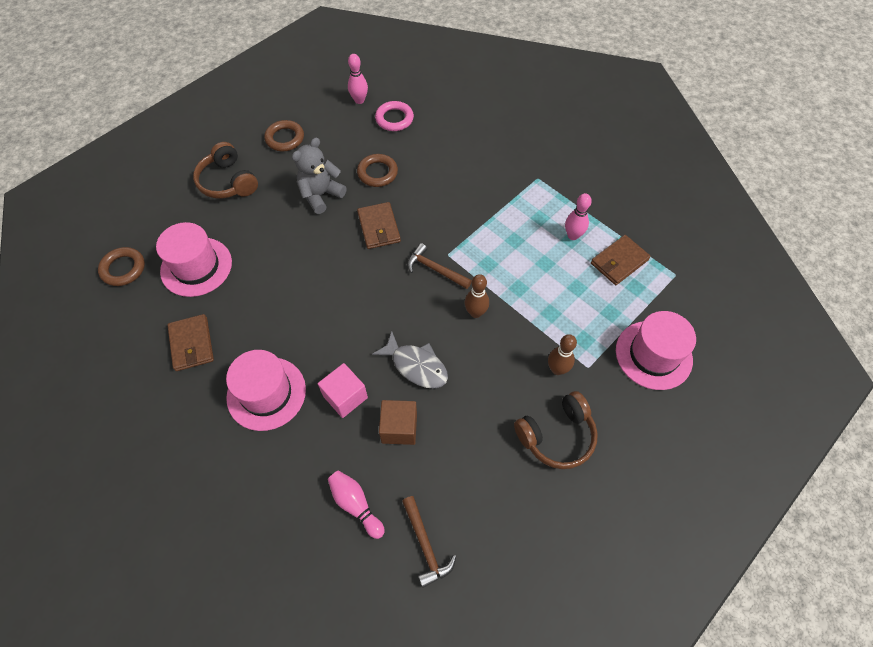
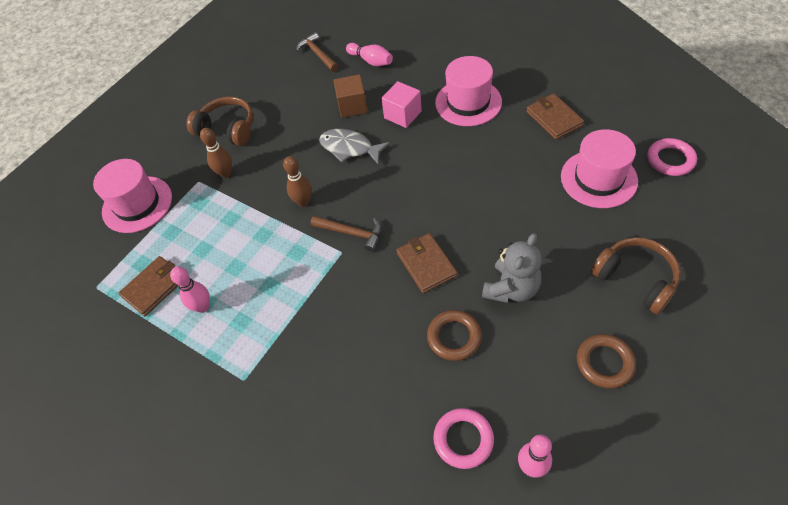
camera: 175 degrees right, 5 degrees down
brown ring [98,247,145,286] -> pink ring [647,138,697,176]
brown headphones [514,391,598,469] -> brown headphones turned 60 degrees clockwise [187,96,254,146]

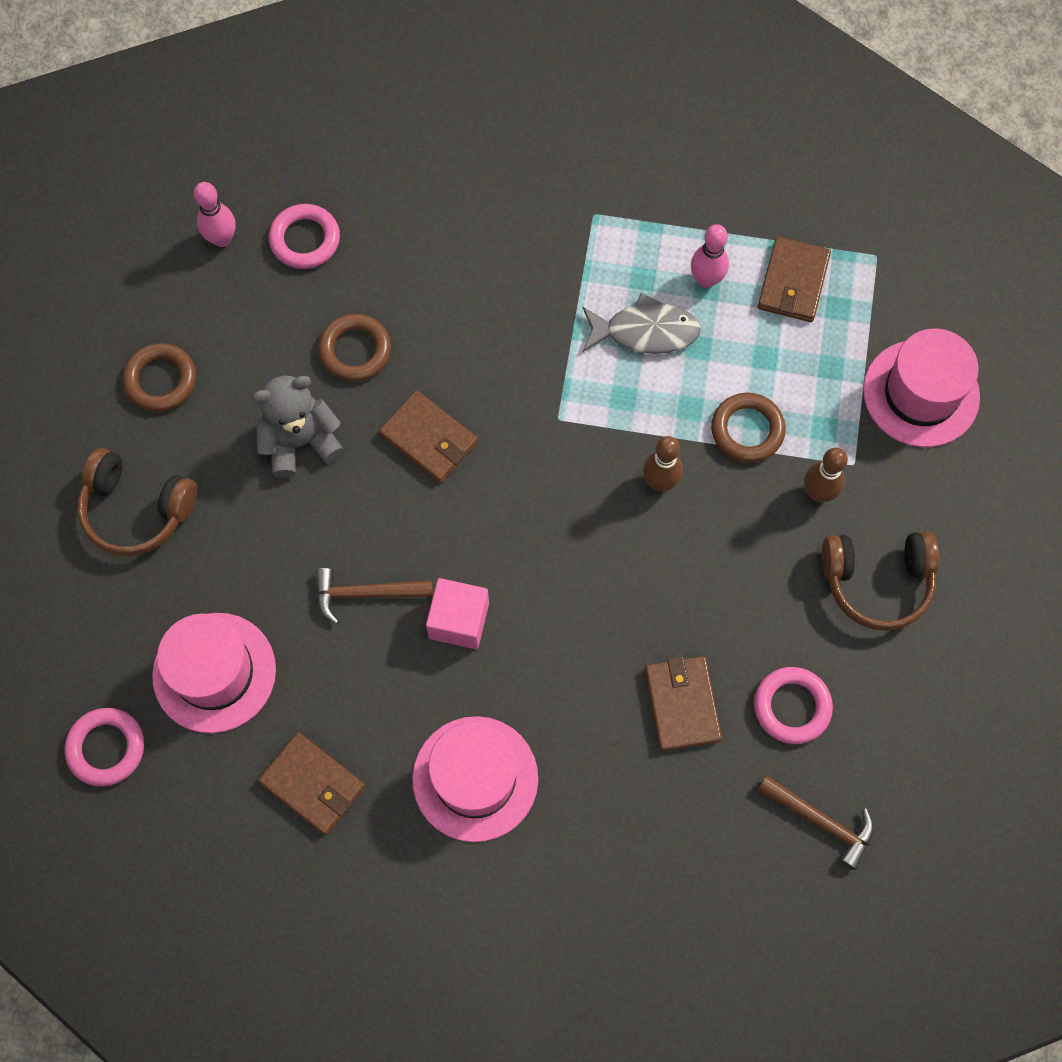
camera: 150 degrees right, 15 degrees up
brown hammer [311,216,381,252] -> brown hammer moved to [316,568,433,625]
grey fish [319,129,390,164] -> grey fish moved to [583,293,701,354]
brown cube [334,74,368,118] -> brown wallet [645,656,722,751]
pink bowling pin [346,43,393,66] -> none
pink cube [381,81,422,128] -> pink cube moved to [426,578,489,649]
grey teddy bear [482,233,542,303] -> grey teddy bear turned 60 degrees clockwise [251,375,344,478]
none -> brown ring [711,393,786,463]
none -> pink ring [754,667,833,744]

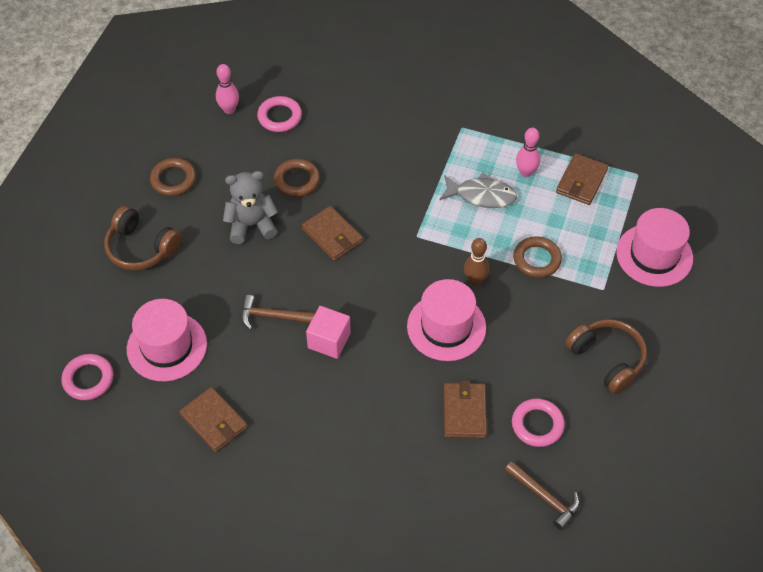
camera: 10 degrees right, 15 degrees down
pink hat [412,716,538,842] -> pink hat moved to [407,279,486,361]
brown bowling pin [804,448,848,502] -> none
brown headphones [822,532,939,631] -> brown headphones turned 135 degrees counterclockwise [565,320,647,394]

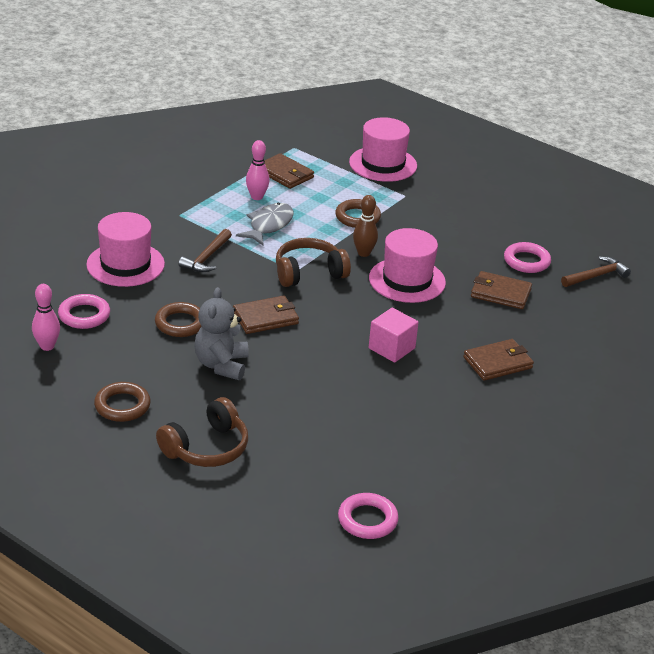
camera: 75 degrees left, 20 degrees down
pink hat [127,299,207,381] -> pink hat moved to [86,212,165,287]
brown wallet [179,387,248,452] -> brown wallet moved to [463,339,534,381]
brown hammer [241,295,315,330] -> brown hammer moved to [179,229,232,272]
brown headphones [565,320,647,394] -> brown headphones moved to [276,238,351,287]

